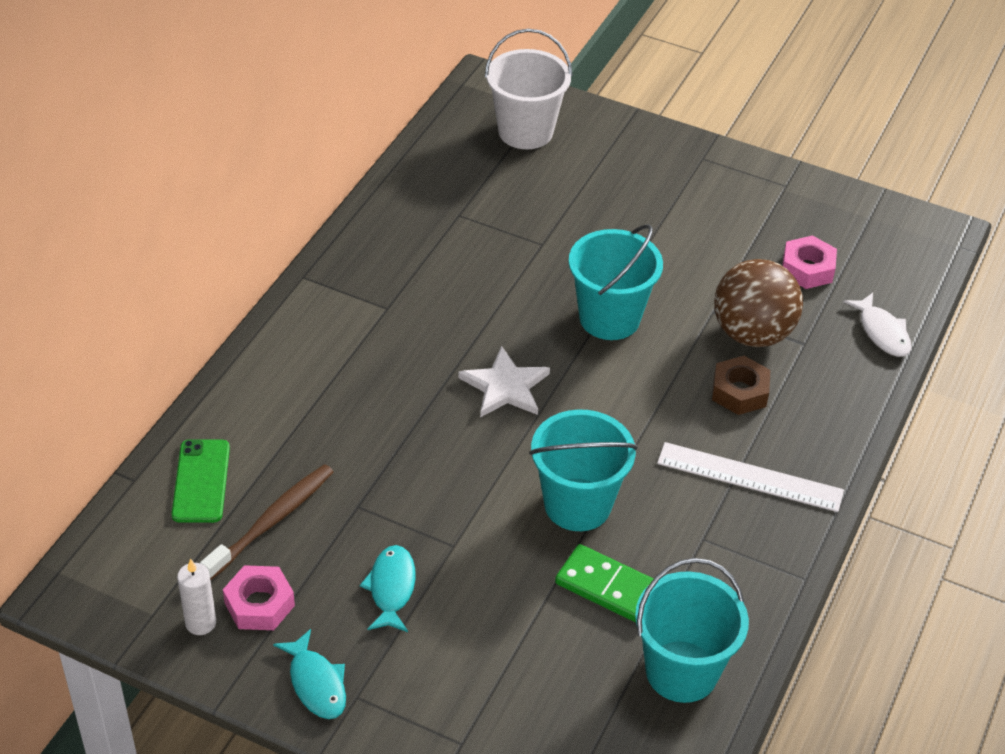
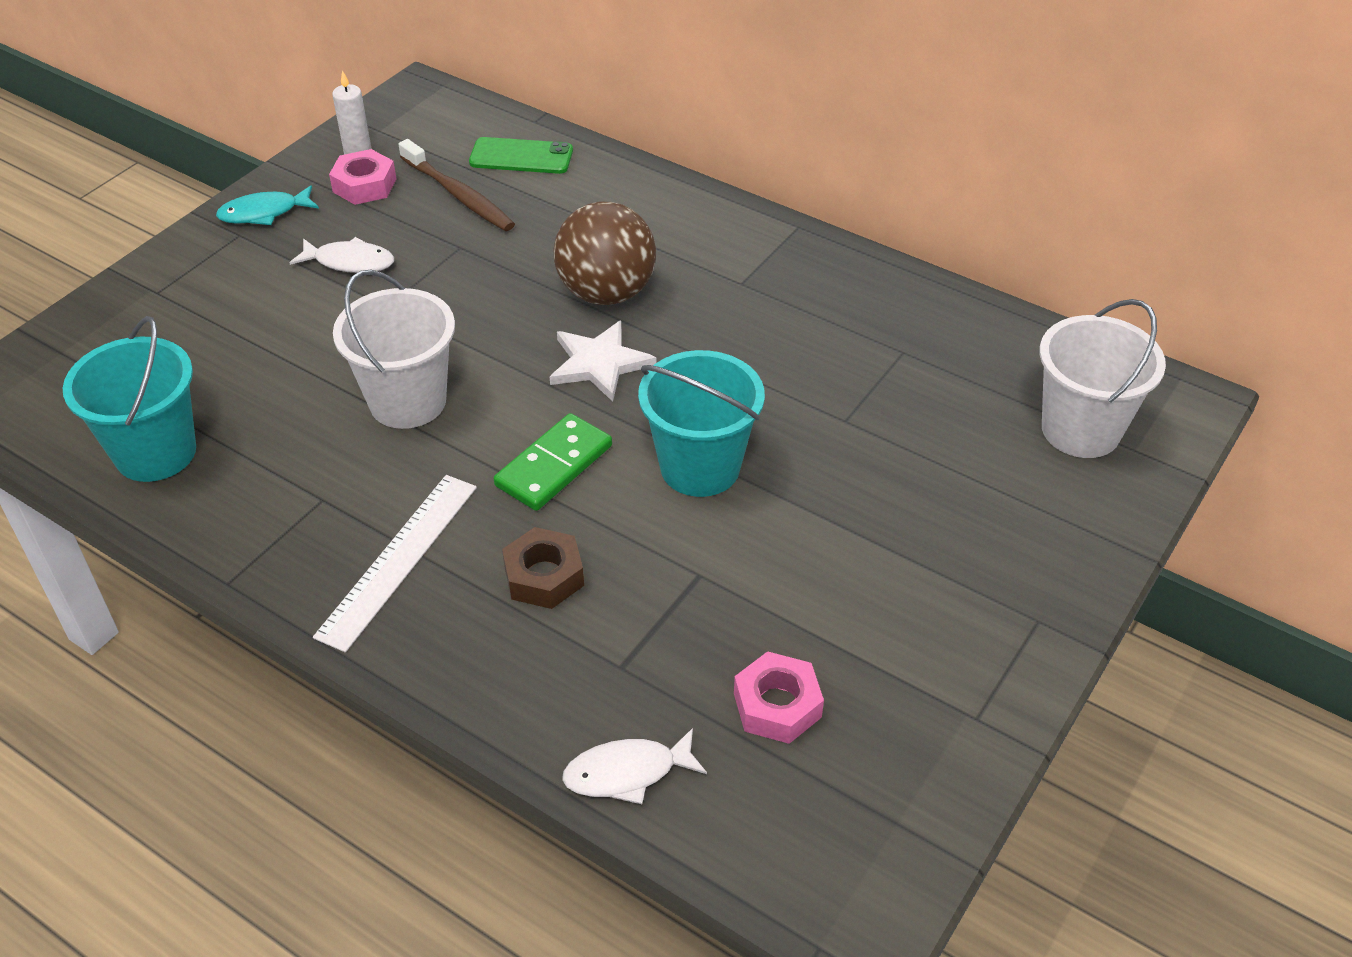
camera: 100 degrees right, 0 degrees up
turquoise fish [360,545,415,632] -> white fish [290,237,394,273]
turquoise bucket [529,409,638,531] -> white bucket [333,270,455,429]
green domino [555,544,653,623] -> green domino moved to [494,413,612,511]
brown ball [714,259,803,347] -> brown ball moved to [554,202,656,305]

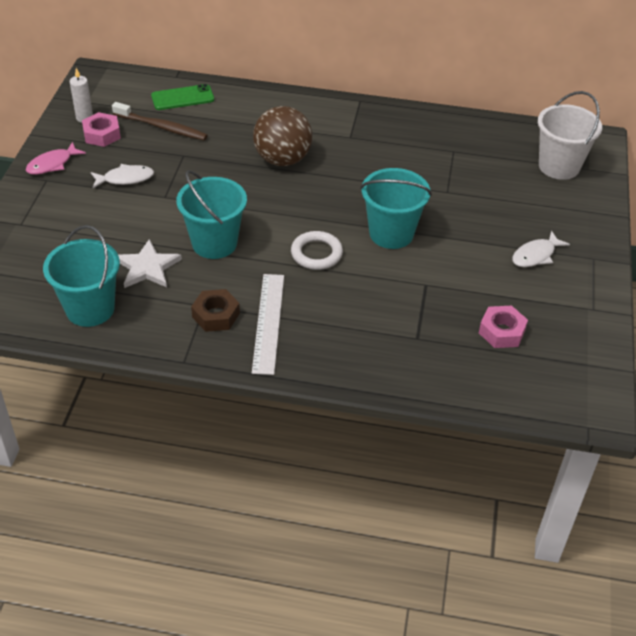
camera: 25 degrees left, 0 degrees up
turquoise fish [216,185,319,225] -> pink fish [26,142,86,175]
white bucket [333,270,455,429] -> turquoise bucket [176,170,247,259]
green domino [494,413,612,511] -> white ring [291,231,343,270]
brown nut [502,527,584,609] -> brown nut moved to [191,289,240,332]
white star [550,320,657,402] -> white star moved to [118,239,182,288]
white fish [562,728,707,804] -> white fish moved to [512,231,570,267]

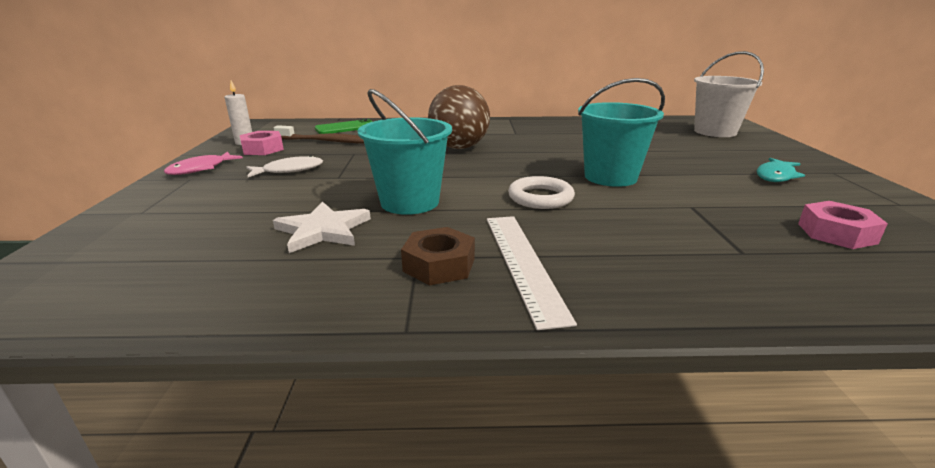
camera: 10 degrees left, 20 degrees down
turquoise bucket [43,225,120,327] -> none
white fish [512,231,570,267] -> turquoise fish [757,158,805,182]

